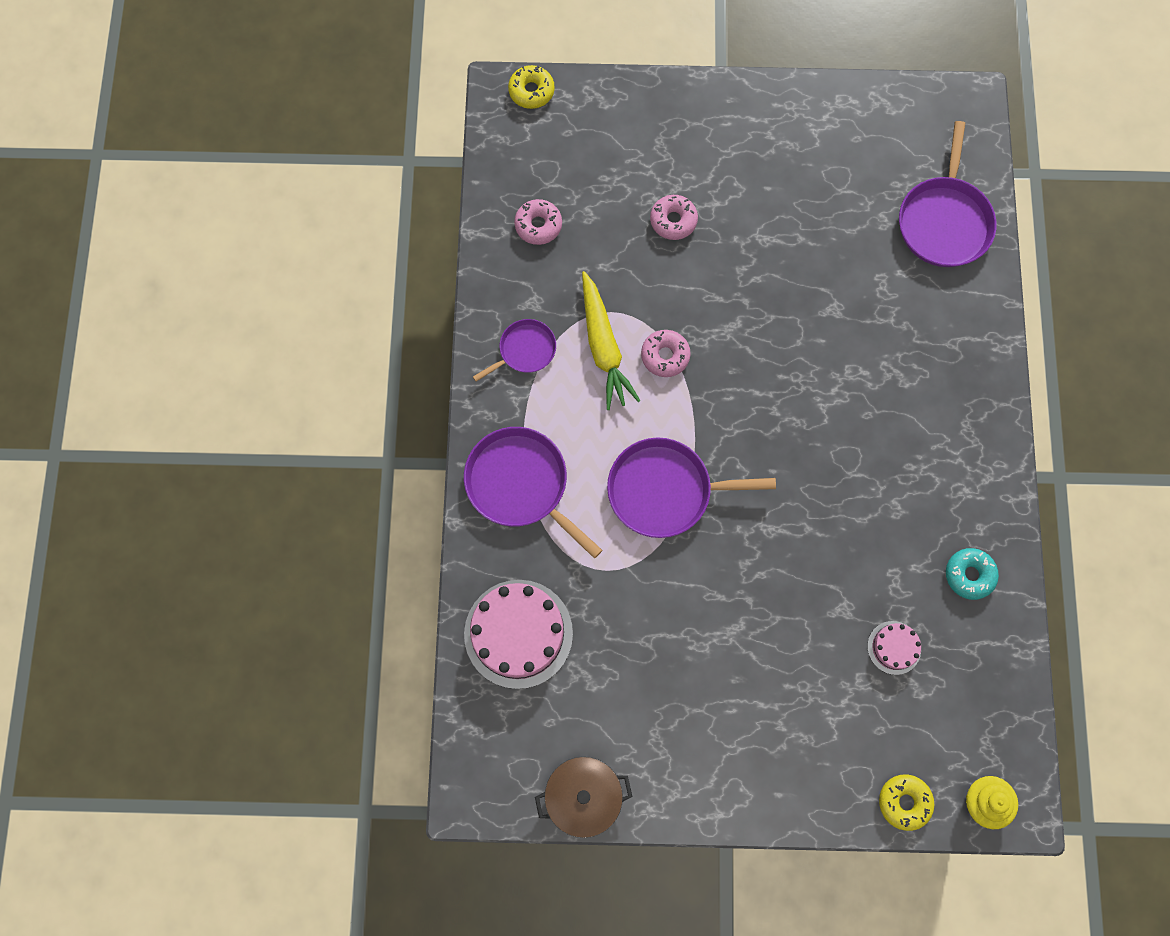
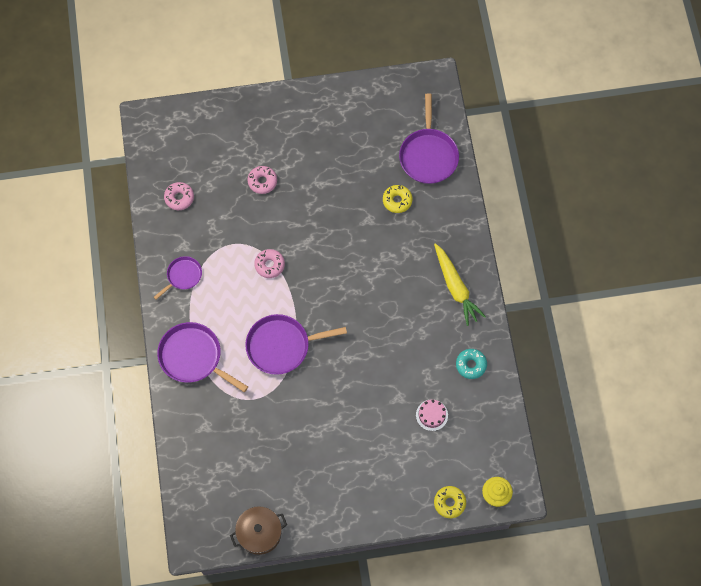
camera: 10 degrees left, 5 degrees down
pink cake [464,580,573,689] -> none
yellow donut [508,65,555,109] -> yellow donut moved to [383,185,412,213]
yellow carrot [582,271,640,410] -> yellow carrot moved to [434,243,486,326]

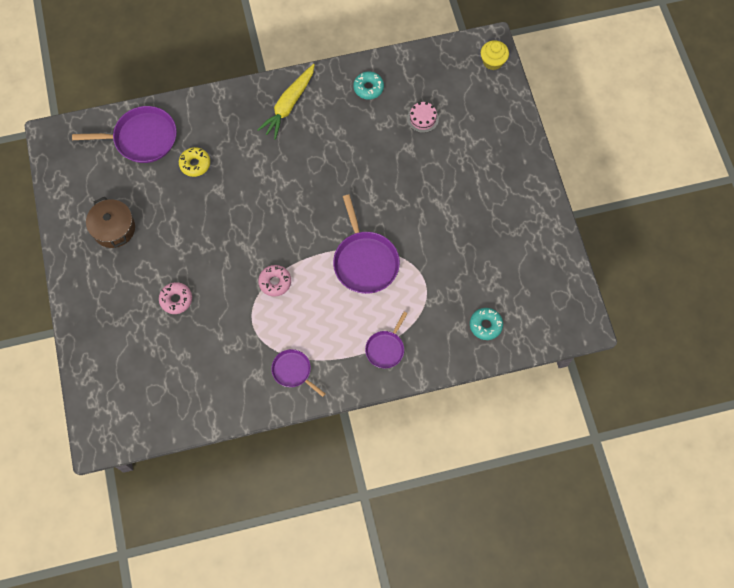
camera: 95 degrees left, 0 degrees up
purple pan [157,322,248,392] -> purple pan [365,312,408,369], size x0.57
pink donut [164,182,194,210] -> none
brown pot [230,506,287,555] -> brown pot moved to [86,196,135,248]
yellow carrot [434,243,486,326] -> yellow carrot turned 150 degrees clockwise [257,64,315,140]
yellow donut [434,486,466,518] -> none
none -> turquoise donut [470,308,503,340]

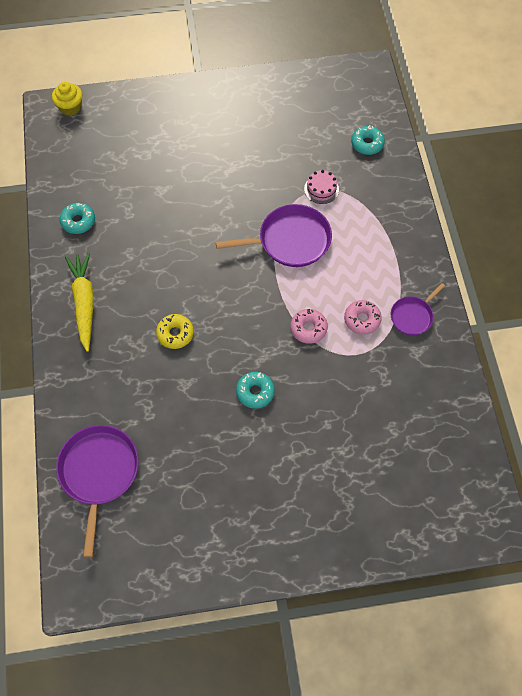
camera: 85 degrees left, 5 degrees down
brown pot [86,196,135,248] -> none
pink donut [159,282,192,314] -> pink donut moved to [344,300,382,335]
yellow donut [179,147,210,177] -> yellow donut moved to [156,314,194,349]
yellow carrot [257,64,315,140] -> yellow carrot turned 135 degrees counterclockwise [65,252,94,352]
purple pan [365,312,408,369] -> none
pink cake [407,102,439,133] -> pink cake moved to [304,170,339,204]
none -> turquoise donut [236,372,275,409]

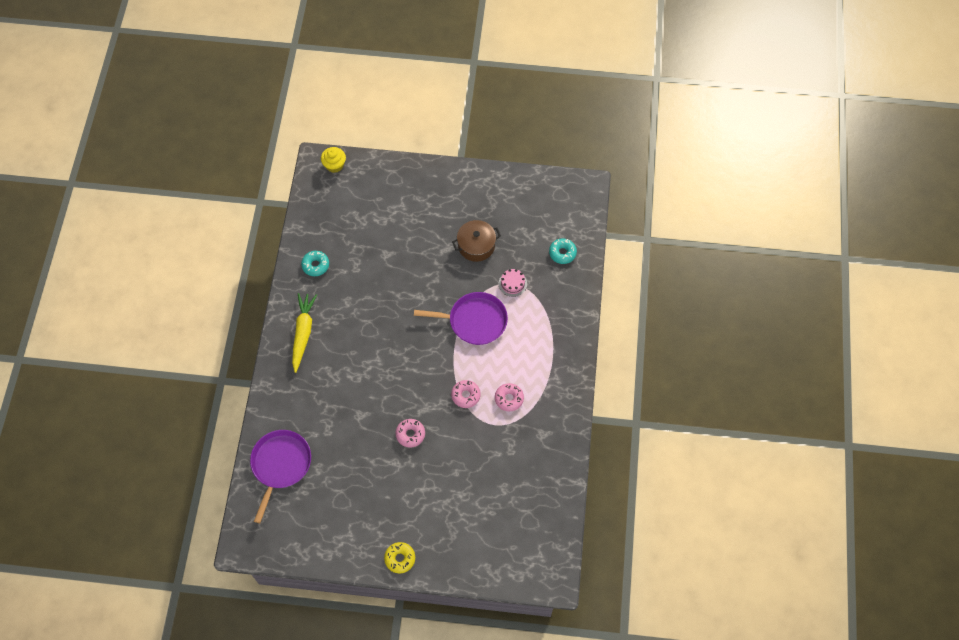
camera: 15 degrees right, 0 degrees up
yellow donut [156,314,194,349] -> yellow donut moved to [384,542,415,573]
turquoise donut [236,372,275,409] -> pink donut [395,419,425,448]
purple pan [391,283,445,335] -> none
none -> brown pot [452,220,501,262]

